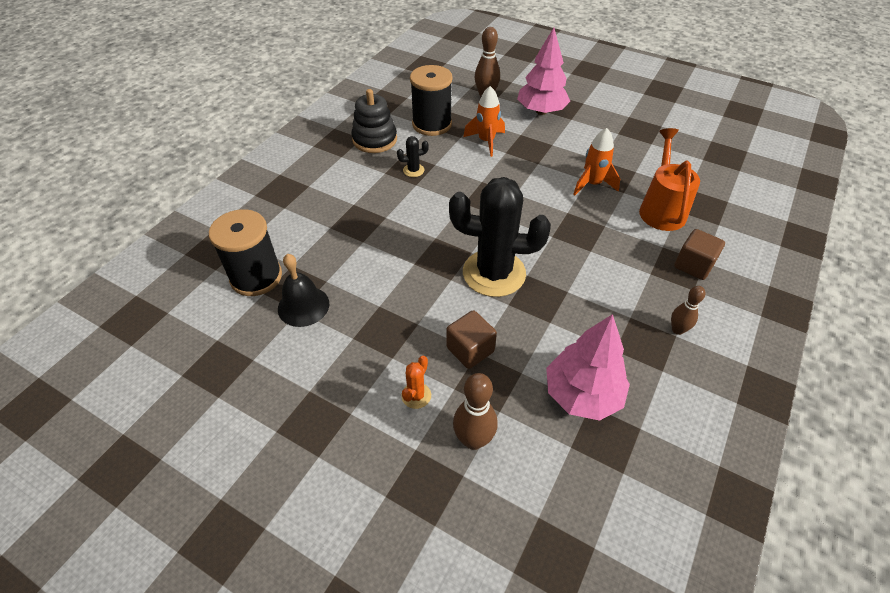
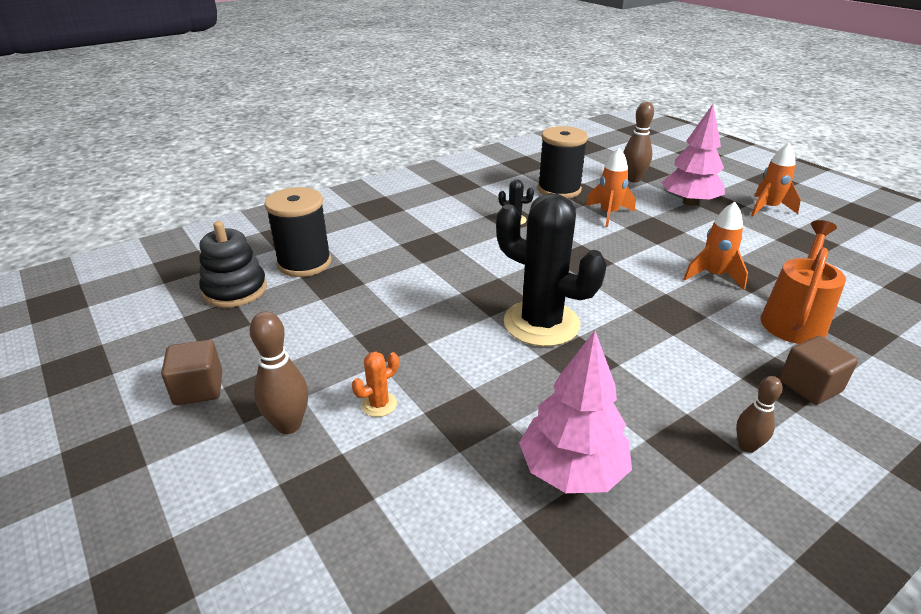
camera: 25 degrees right, 15 degrees down
black bell [278,254,329,327] -> none
black stacking toy [351,89,397,153] -> black stacking toy moved to [199,221,267,308]
brown cube [446,310,497,369] -> brown cube moved to [161,340,223,405]
brown bowling pin [453,373,498,450] -> brown bowling pin moved to [249,311,308,434]
none -> orange rocket [751,143,801,216]

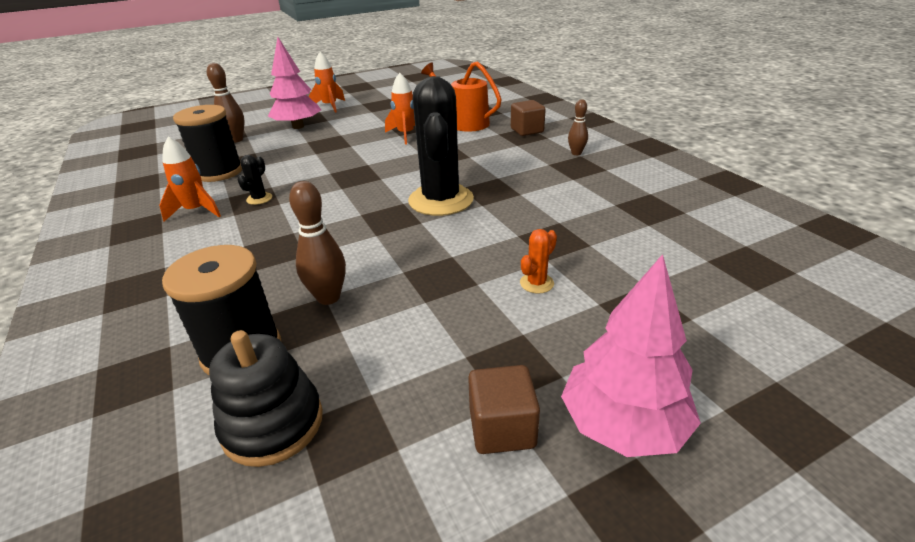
camera: 80 degrees left, 0 degrees up
brown bowling pin [249,311,308,434] -> brown bowling pin moved to [289,181,346,305]
orange cactus [352,352,399,417] -> orange cactus turned 75 degrees clockwise [520,229,557,294]
black cactus [496,193,607,347] -> black cactus turned 45 degrees counterclockwise [408,76,474,216]
pink tree [519,331,632,493] -> pink tree moved to [561,254,701,457]
orange rocket [586,147,636,227] -> orange rocket moved to [159,137,221,222]

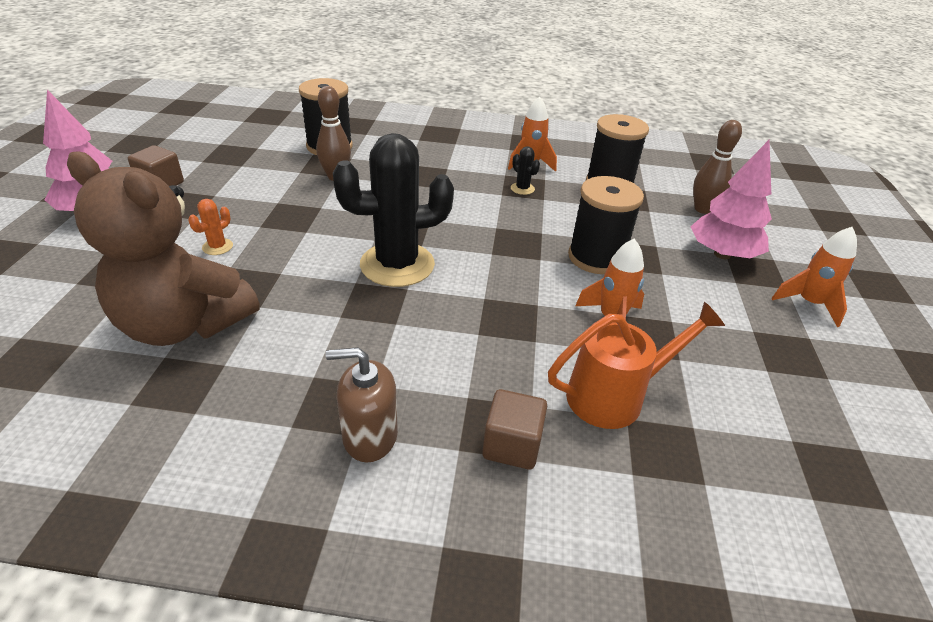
camera: 120 degrees right, 5 degrees up
black stacking toy [209,330,323,467] -> none
black cactus [408,76,474,216] -> black cactus turned 45 degrees counterclockwise [333,133,454,287]
orange cactus [520,229,557,294] -> orange cactus turned 45 degrees clockwise [188,199,233,255]
brown bowling pin [568,99,588,155] -> brown soap dispenser [325,347,398,462]
none -> brown teddy bear [67,152,260,346]
none -> black spool [568,176,644,274]

